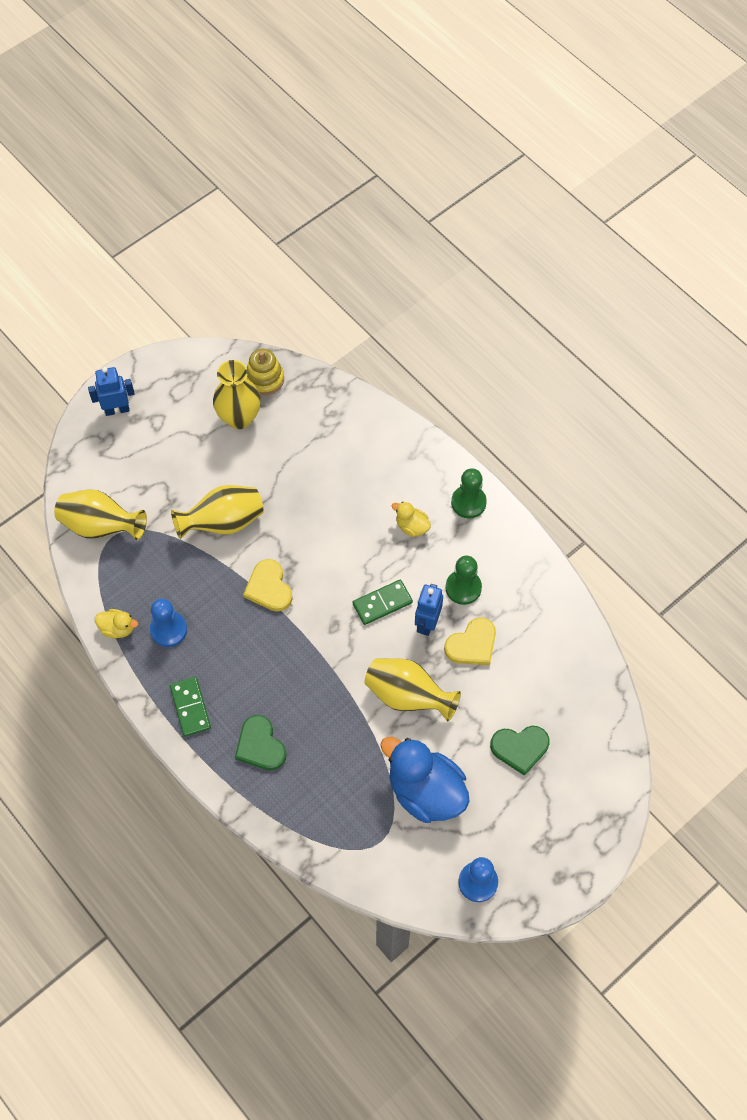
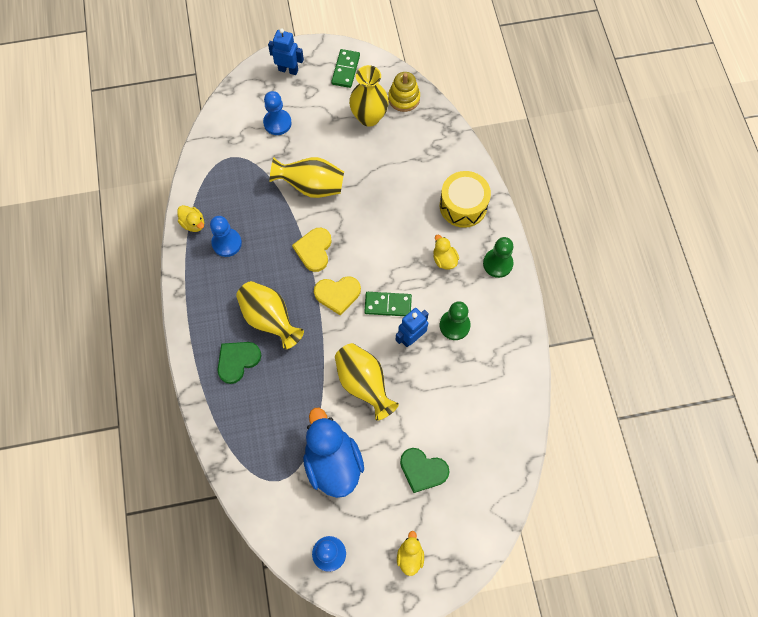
camera: 30 degrees right, 5 degrees up
yellow vase [54,489,147,540] -> yellow vase moved to [236,281,304,349]
green domino [170,677,211,737] -> green domino moved to [331,49,360,88]
green heart [235,715,287,770] -> green heart turned 45 degrees clockwise [218,342,261,384]
yellow heart [444,618,496,665] -> yellow heart moved to [314,276,361,316]
none -> blue pawn [263,91,292,135]
none -> yellow duck [397,531,424,576]
none -> yellow drum [440,171,491,228]

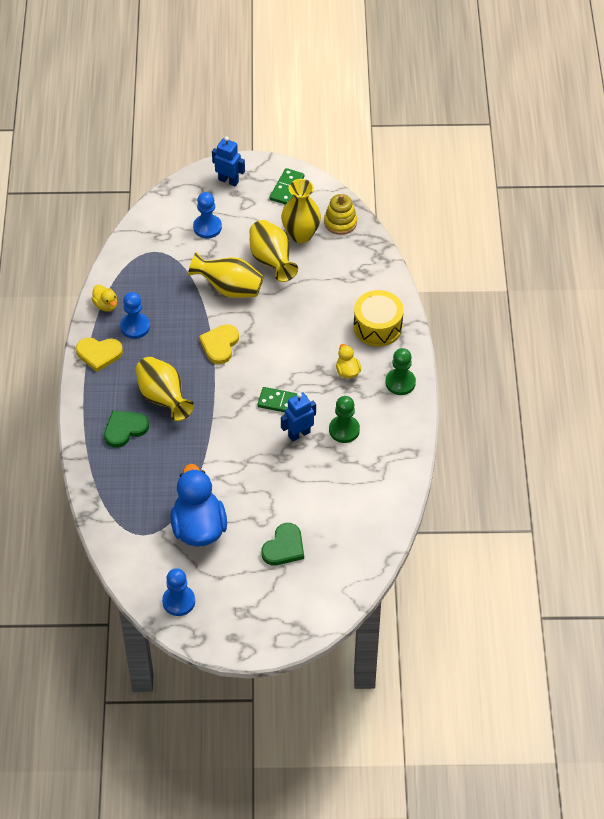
camera: 10 degrees right, 15 degrees down
yellow heart [314,276,361,316] -> yellow heart moved to [76,338,123,372]
yellow vase [335,343,399,421] -> yellow vase moved to [250,220,298,282]
yellow duck [397,531,424,576] -> none
green heart [400,448,450,493] -> green heart turned 90 degrees counterclockwise [261,523,304,565]

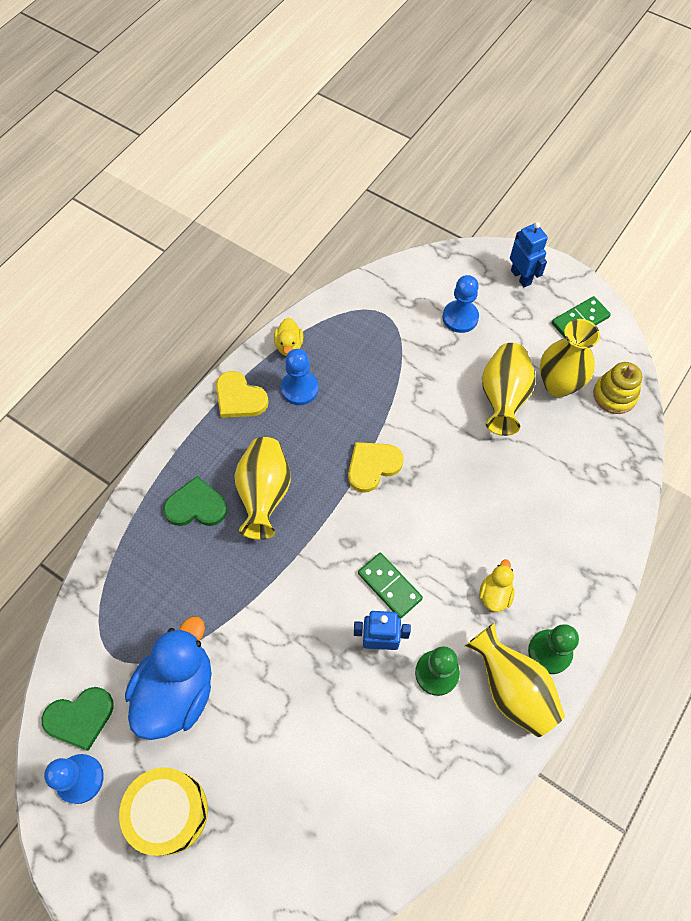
camera: 35 degrees right, 10 degrees up
yellow vase [188,252,264,298] -> yellow vase moved to [465,623,565,737]
green heart [261,523,304,565] -> green heart moved to [42,687,114,751]
yellow drum [354,290,404,347] -> yellow drum moved to [119,767,208,856]

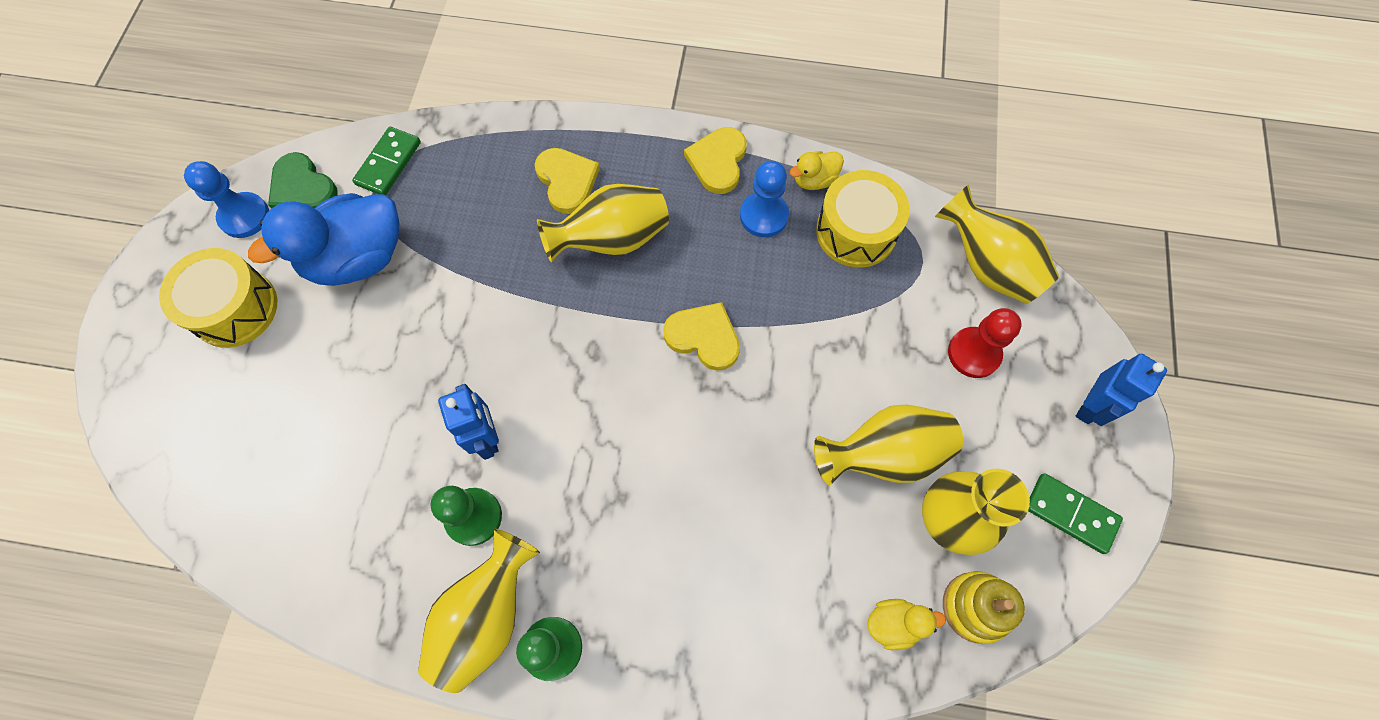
camera: 65 degrees right, 5 degrees up
blue duck [125,616,212,740] -> blue duck turned 150 degrees clockwise [248,193,400,286]
green heart [163,476,227,526] -> yellow heart [535,148,600,214]
green domino [358,553,423,619] -> green domino moved to [352,127,421,195]
blue pawn [443,275,479,333] -> red pawn [948,308,1022,378]
yellow duck [479,560,515,612] -> yellow duck moved to [868,599,946,650]
none -> yellow drum [816,170,910,268]
none -> yellow vase [935,185,1059,304]

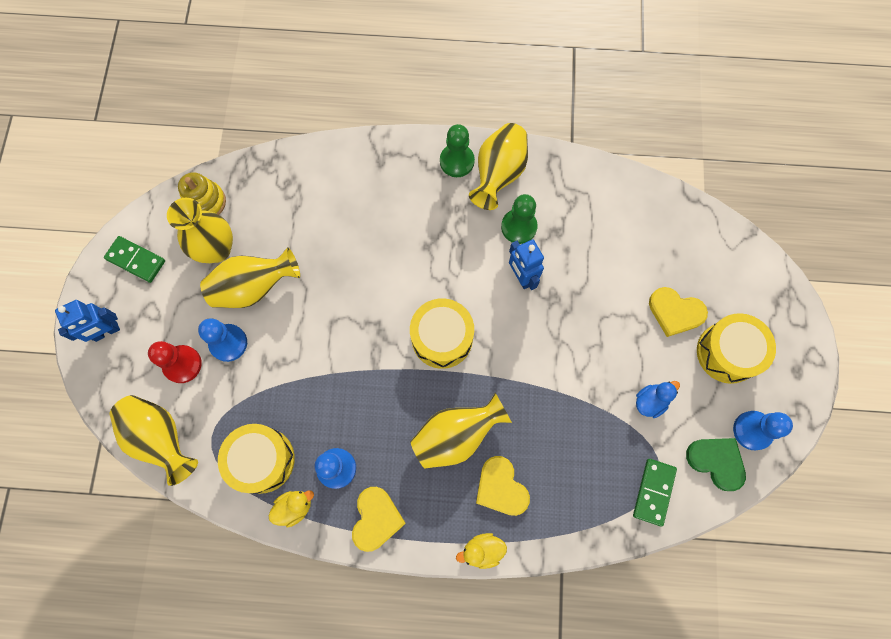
camera: 175 degrees right, 5 degrees up
blue duck [248,193,400,286] -> blue duck [636,381,680,418], size x0.46
yellow heart [663,302,740,371] -> yellow heart moved to [649,287,708,337]
yellow duck [868,599,946,650] -> yellow duck moved to [456,533,507,569]
blue robot [1076,354,1167,426] -> blue robot turned 150 degrees counterclockwise [55,300,120,342]
none -> blue pawn [198,318,247,362]
none -> yellow drum [410,298,474,369]

